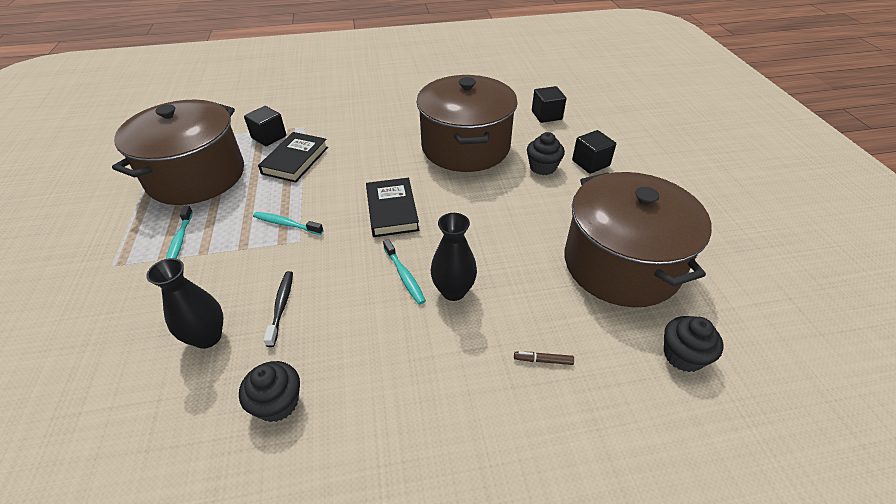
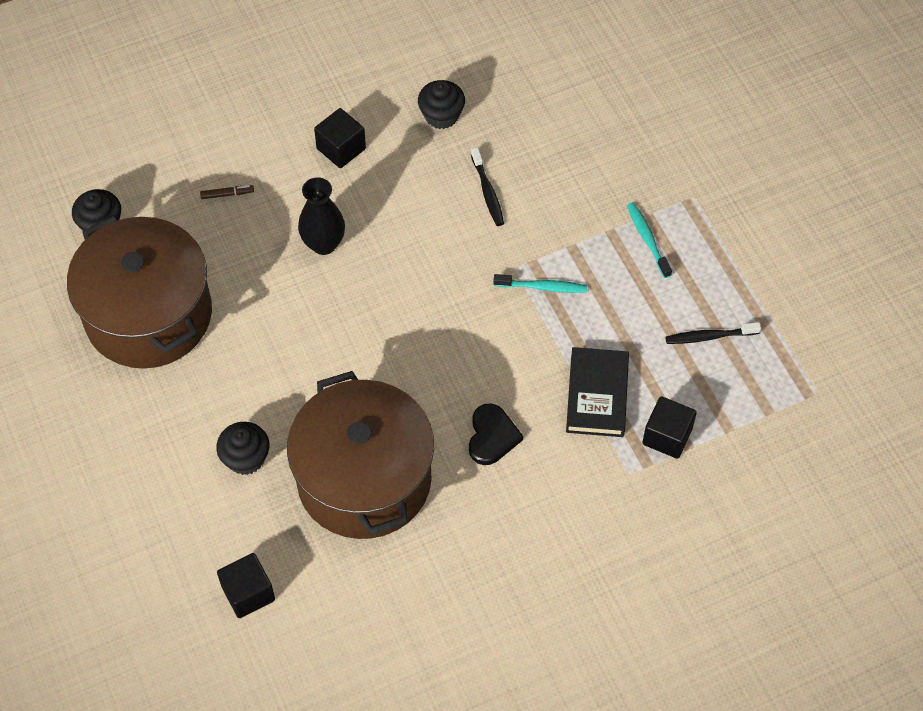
camera: 165 degrees right, 15 degrees up
brown pot [112,100,244,205] -> black toothbrush [665,322,761,344]
black vase [146,258,223,349] -> none
black book [366,178,419,237] -> none
turquoise toothbrush [383,239,426,305] -> none
black cube [572,130,616,174] -> black cube moved to [314,108,366,168]
none -> black heart [469,403,523,465]

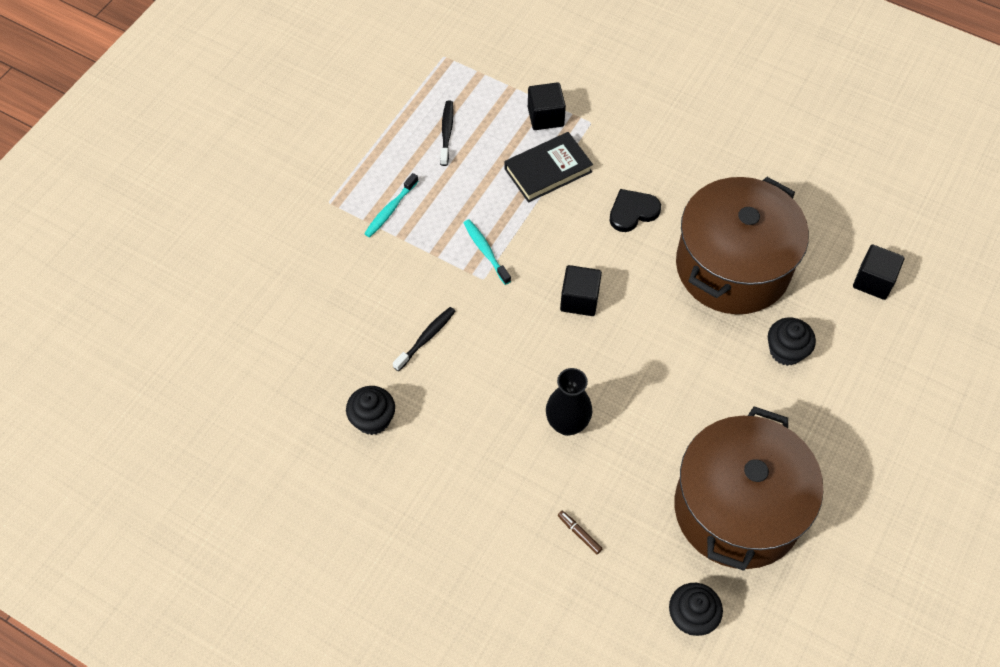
camera: 125 degrees left, 0 degrees up
black cube [314,108,366,168] -> black cube moved to [560,265,602,316]
black toothbrush [665,322,761,344] -> black toothbrush turned 135 degrees counterclockwise [440,100,454,166]

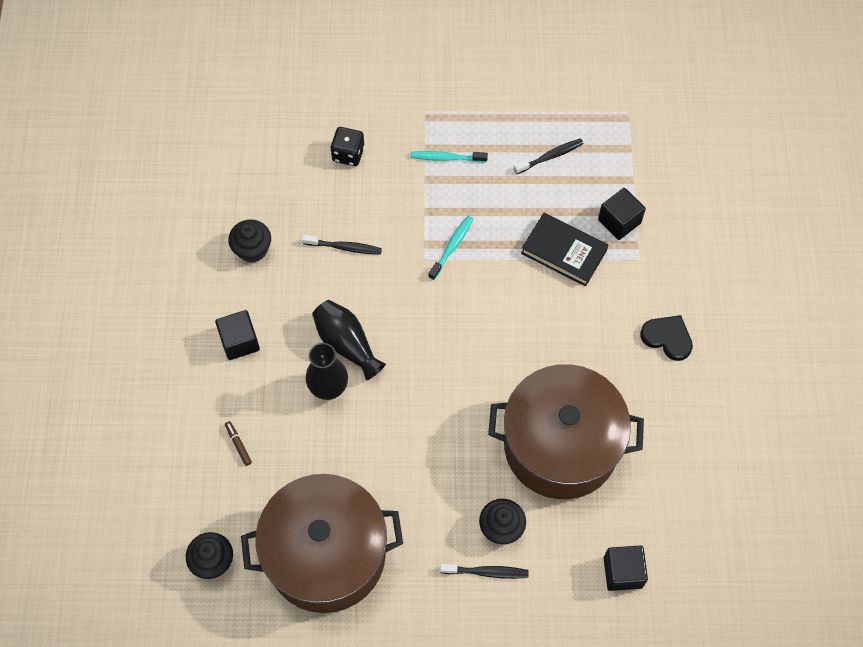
camera: 60 degrees right, 5 degrees up
brown marker [558,511,603,554] -> brown marker turned 45 degrees counterclockwise [225,421,252,466]
black cube [560,265,602,316] -> black cube moved to [215,310,260,360]
black heart [610,189,661,232] -> black heart moved to [640,315,693,361]
none -> black vase [312,300,386,381]
none -> black dice [331,127,365,166]
none -> black toothbrush [440,564,529,579]

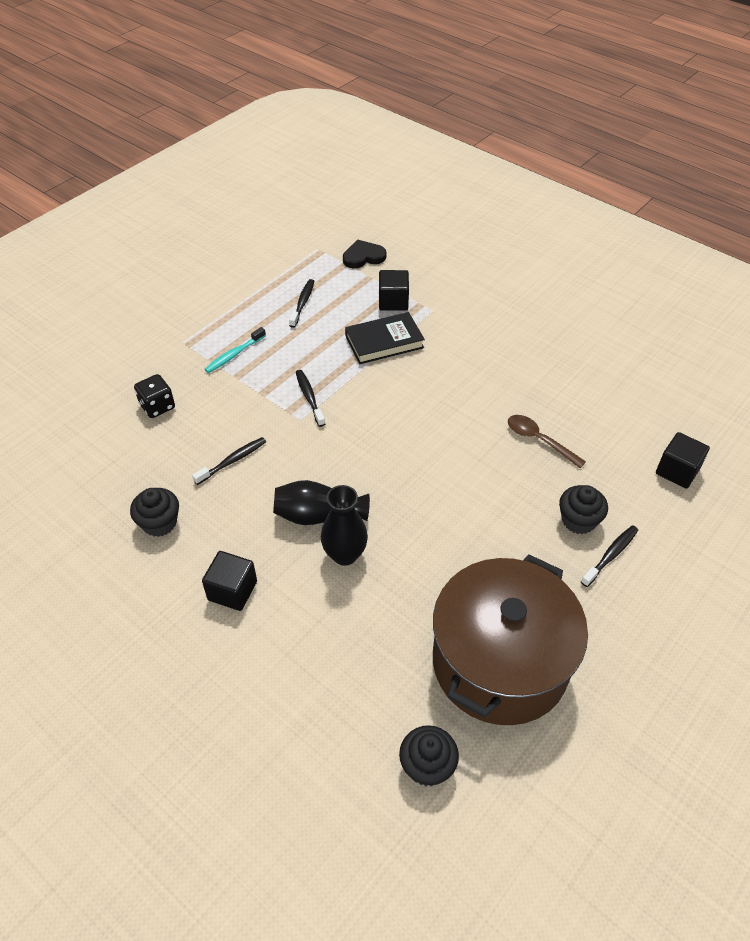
camera: 50 degrees left, 15 degrees down
brown marker [225,421,252,466] -> none
turquoise toothbrush [428,216,473,280] -> black toothbrush [296,370,325,427]
brown pot [488,364,644,499] -> brown spoon [508,415,586,468]
black heart [640,315,693,361] -> black heart moved to [343,240,386,268]

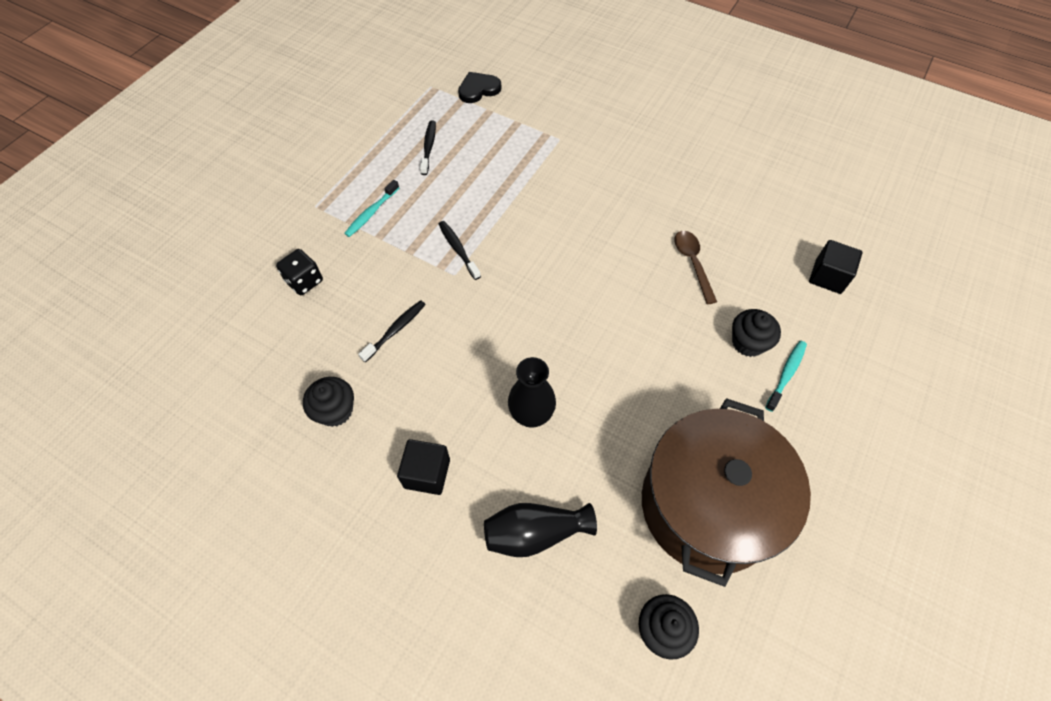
camera: 10 degrees left, 10 degrees up
black vase [273,480,370,525] -> black vase moved to [484,503,597,557]
black book [345,312,425,364] -> none
black cube [379,270,409,311] -> none
brown spoon [508,415,586,468] -> brown spoon turned 45 degrees clockwise [675,231,717,304]
black toothbrush [581,525,638,587] -> turquoise toothbrush [765,341,807,412]

